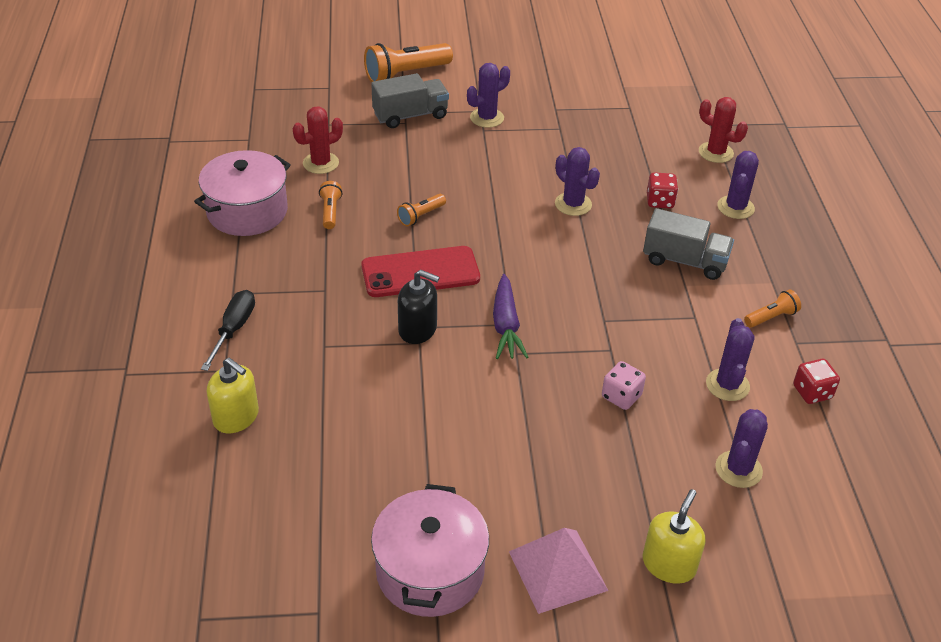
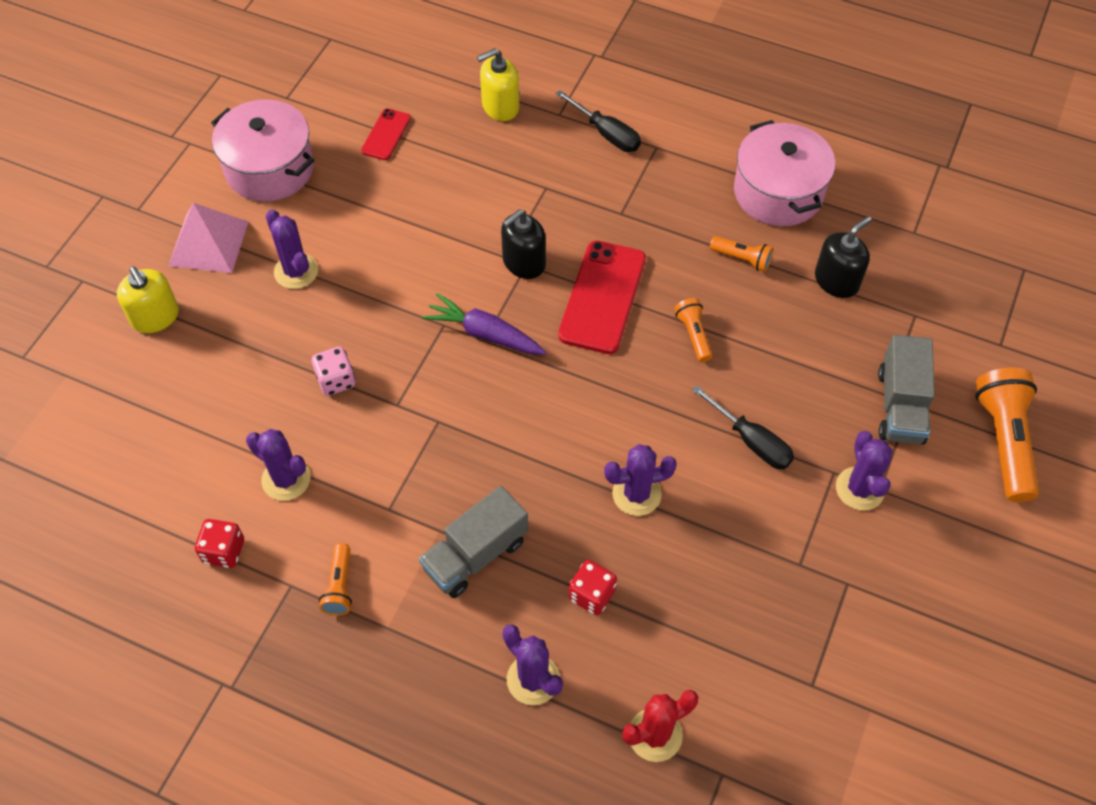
camera: 120 degrees right, 15 degrees up
red cactus [293,106,343,174] -> black soap dispenser [815,216,872,298]
purple cactus [715,409,768,488] -> purple cactus moved to [266,210,318,289]
none -> red phone [361,108,411,160]
none -> black screwdriver [692,385,794,469]

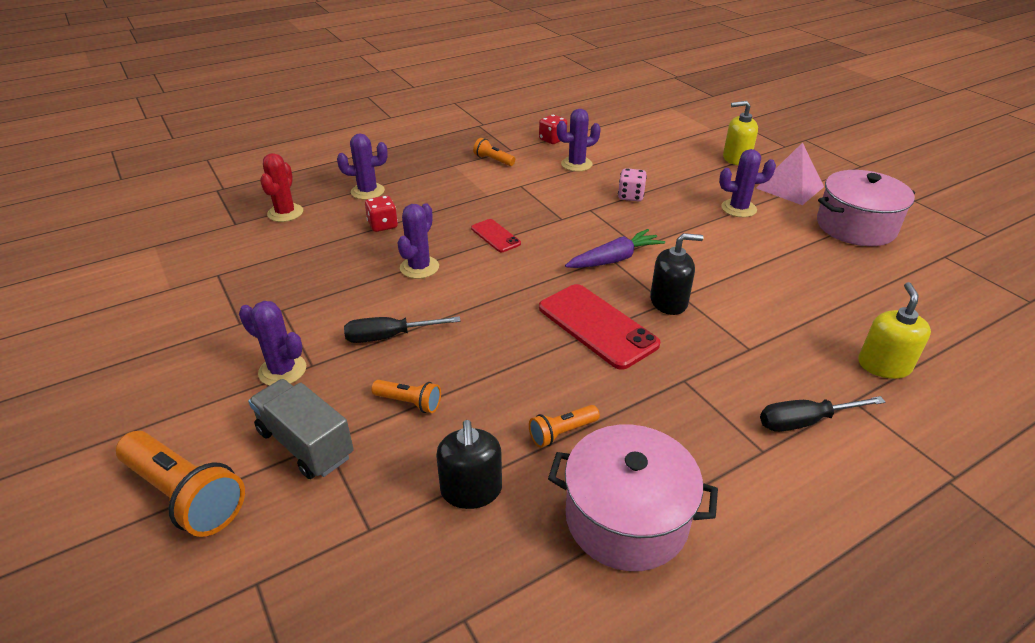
camera: 125 degrees right, 20 degrees down
red phone [361,108,411,160] -> red phone moved to [471,219,521,252]
grey truck [419,486,528,598] -> none
black soap dispenser [501,209,546,279] -> black soap dispenser turned 90 degrees clockwise [650,233,703,315]
orange flashlight [674,298,712,362] -> orange flashlight moved to [371,380,441,413]

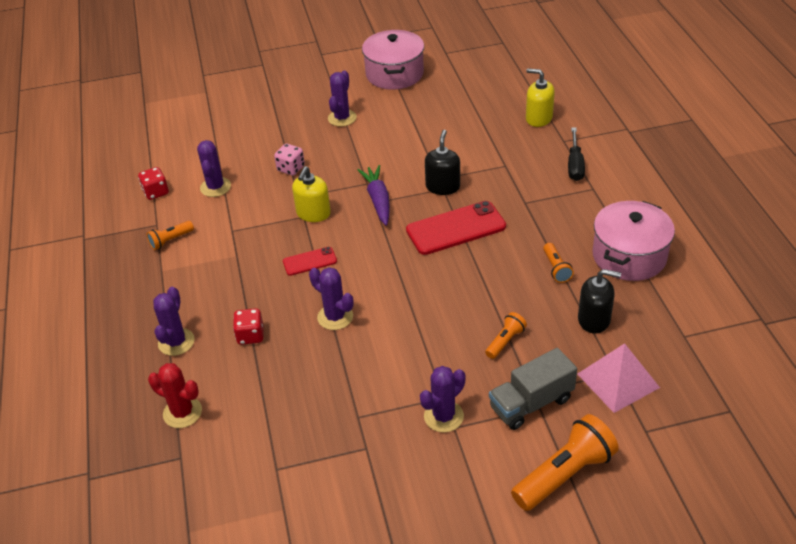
camera: 70 degrees left, 5 degrees up
black screwdriver [344,316,461,343] -> none
yellow soap dispenser [723,101,758,165] -> yellow soap dispenser moved to [292,166,331,222]
pink pyramid [756,142,824,205] -> pink pyramid moved to [577,343,660,413]

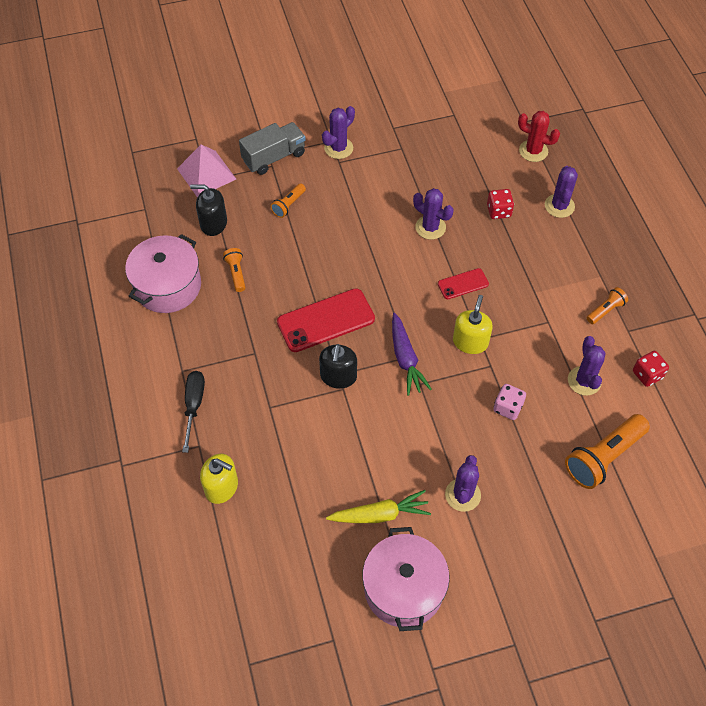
camera: 175 degrees right, 15 degrees up
orange flashlight [511,414,619,511] -> orange flashlight moved to [565,414,650,489]
none -> yellow carrot [326,490,431,523]

